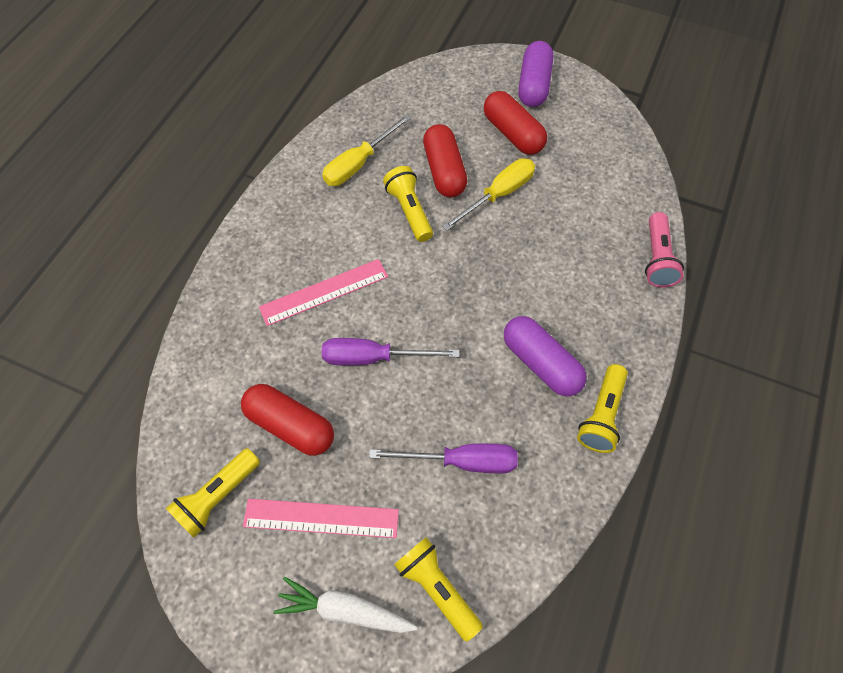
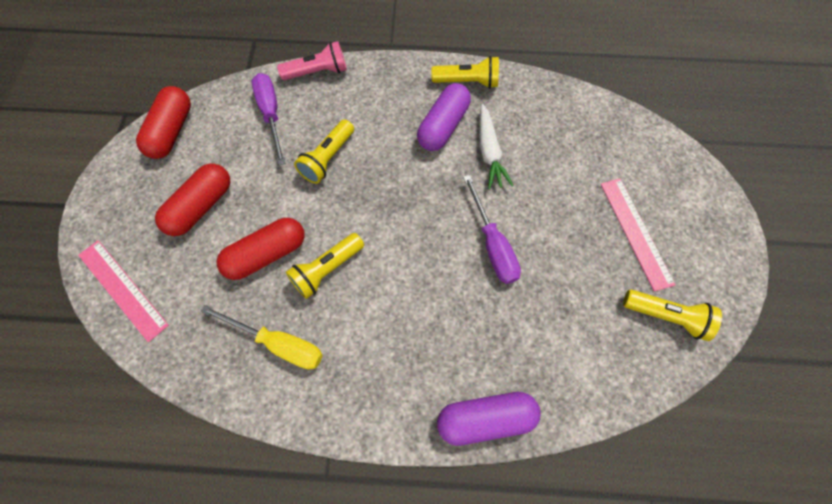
camera: 110 degrees left, 5 degrees up
red capsule [241,384,334,456] -> red capsule moved to [136,86,191,159]
pink ruler [259,259,388,326] -> pink ruler moved to [78,240,169,342]
white carrot [273,577,418,633] -> white carrot moved to [479,104,514,190]
purple screwdriver [369,444,518,473] -> purple screwdriver moved to [252,73,286,165]
yellow flashlight [394,537,483,642] -> yellow flashlight moved to [294,120,354,184]
yellow screwdriver [442,158,535,231] -> none
purple capsule [518,41,553,107] -> purple capsule moved to [437,392,541,446]

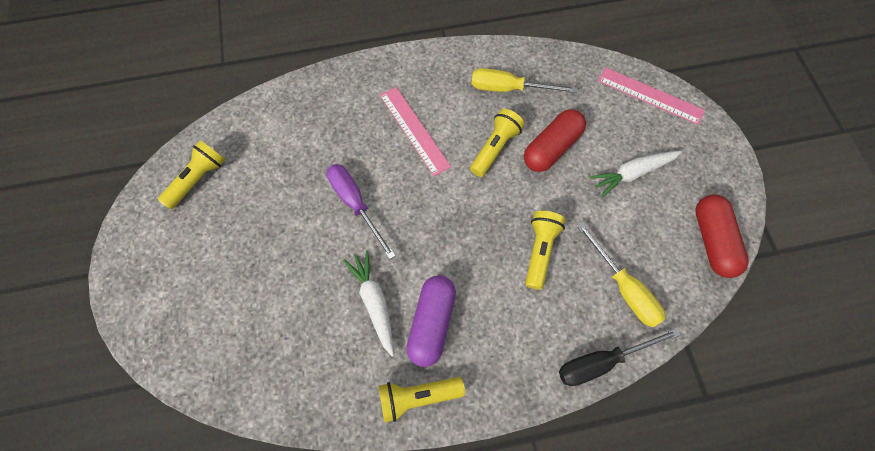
camera: 165 degrees right, 0 degrees up
red capsule [155,164,230,236] -> white carrot [590,151,682,197]
purple screwdriver [252,73,286,165] -> yellow screwdriver [576,222,665,327]
pink flashlight [277,41,347,80] -> black screwdriver [559,328,680,386]
purple capsule [437,392,541,446] -> none
pink ruler [601,179,675,292] -> pink ruler moved to [380,87,451,176]
yellow flashlight [623,290,722,341] -> yellow flashlight turned 120 degrees clockwise [158,140,225,209]

